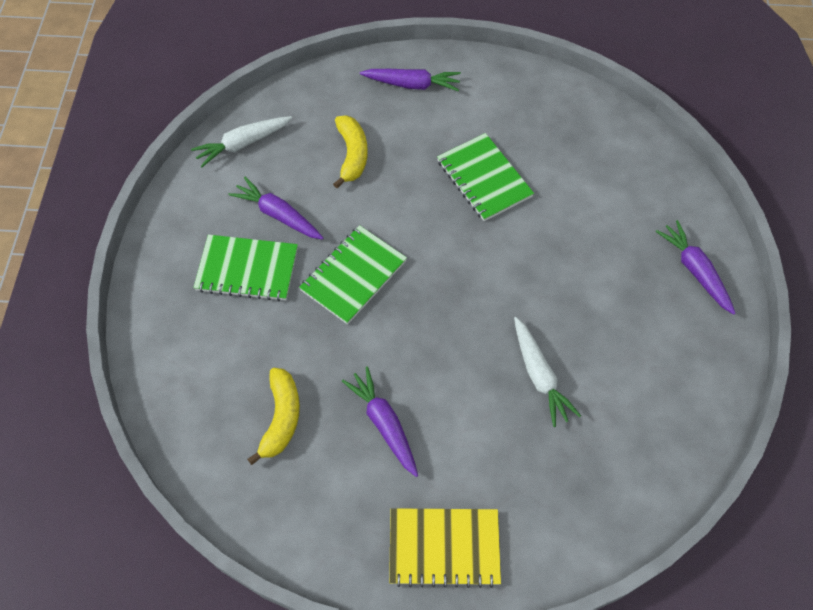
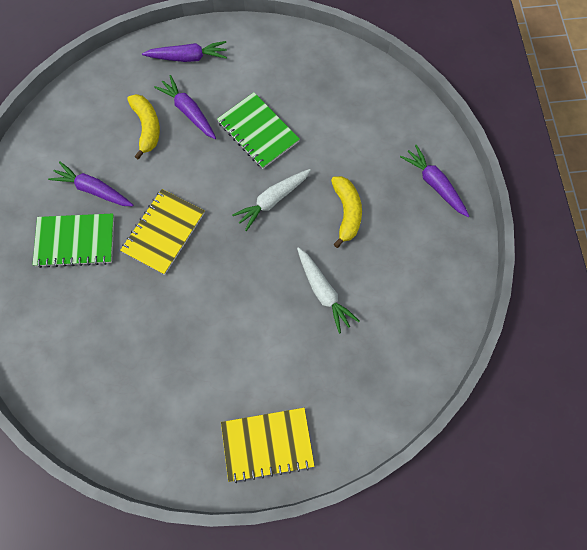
camera: 10 degrees left, 10 degrees up
white carrot [191,116,292,168] -> white carrot moved to [232,169,311,231]
yellow banana [247,368,300,465] -> yellow banana moved to [331,176,362,248]
green notebook [299,225,407,324] -> yellow notebook [120,189,204,275]
purple carrot [342,366,418,477] -> purple carrot moved to [154,75,216,139]

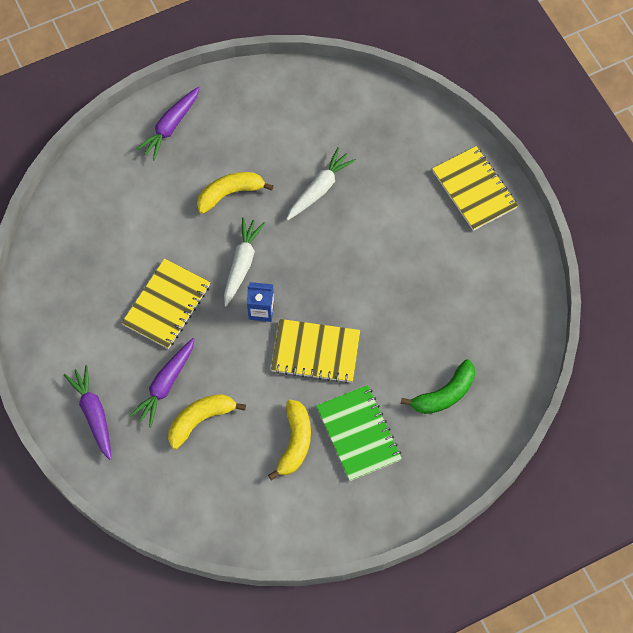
camera: 110 degrees left, 5 degrees down
purple carrot [48,161,133,206] -> yellow banana [268,399,311,480]
green notebook [217,92,300,169] -> yellow notebook [122,258,210,349]
white carrot [232,169,311,231] -> white carrot turned 105 degrees counterclockwise [224,217,265,306]
none -> blue carton [247,282,274,322]
none -> green banana [401,360,475,414]

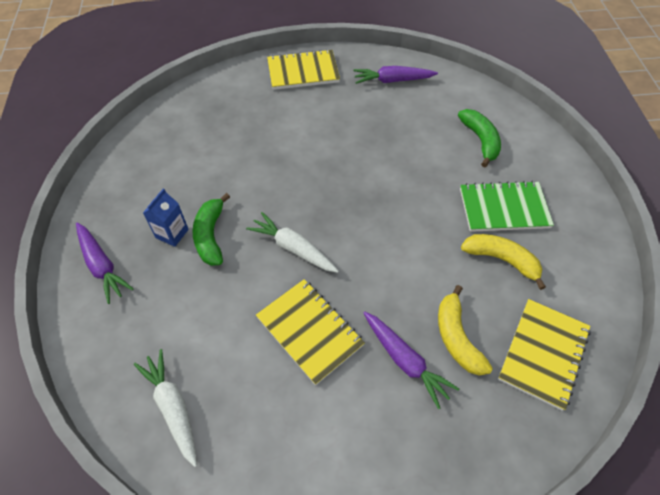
camera: 70 degrees left, 10 degrees down
purple carrot [64,365,111,460] -> purple carrot moved to [354,66,438,84]
yellow banana [197,172,274,214] -> green banana [192,193,230,266]
blue carton [247,282,274,322] -> blue carton moved to [143,188,189,247]
yellow notebook [271,319,360,383] -> yellow notebook moved to [498,299,591,411]
white carrot [286,147,356,220] -> white carrot moved to [134,349,197,467]

